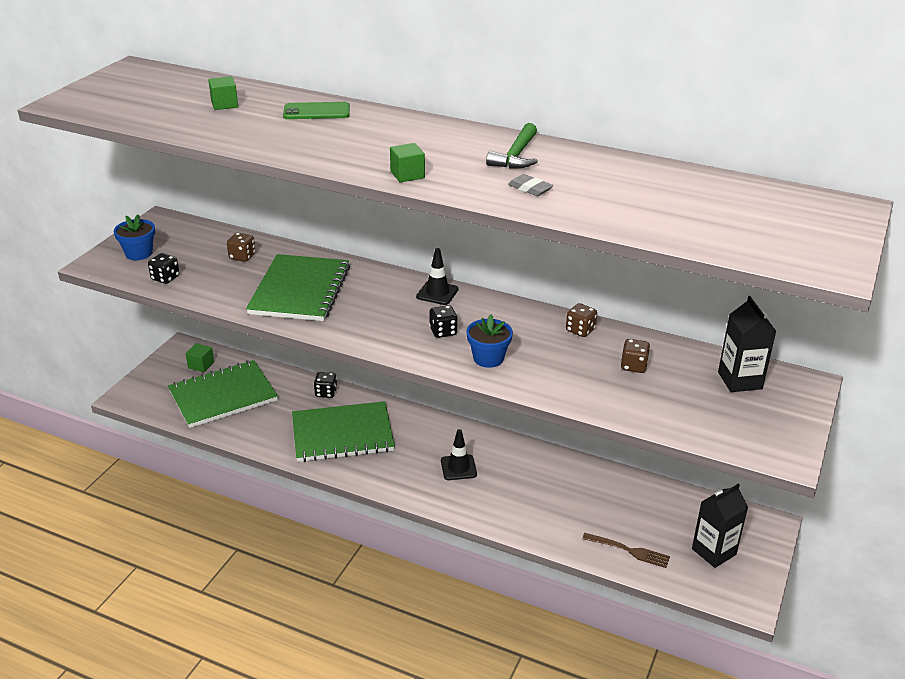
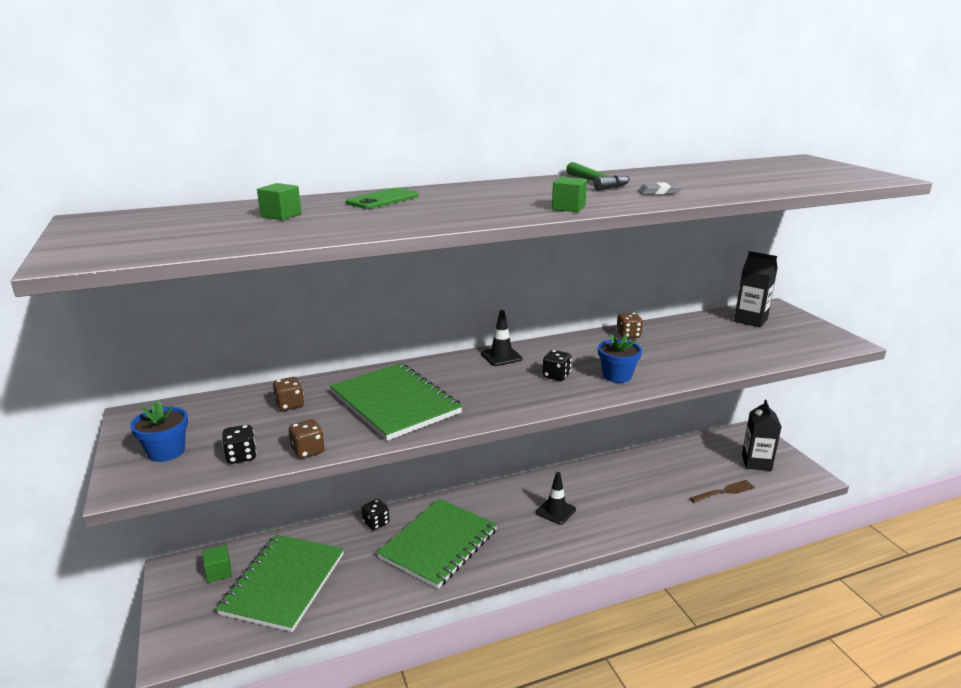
camera: 45 degrees left, 10 degrees down
brown dice [621,339,650,373] -> brown dice moved to [289,419,325,459]

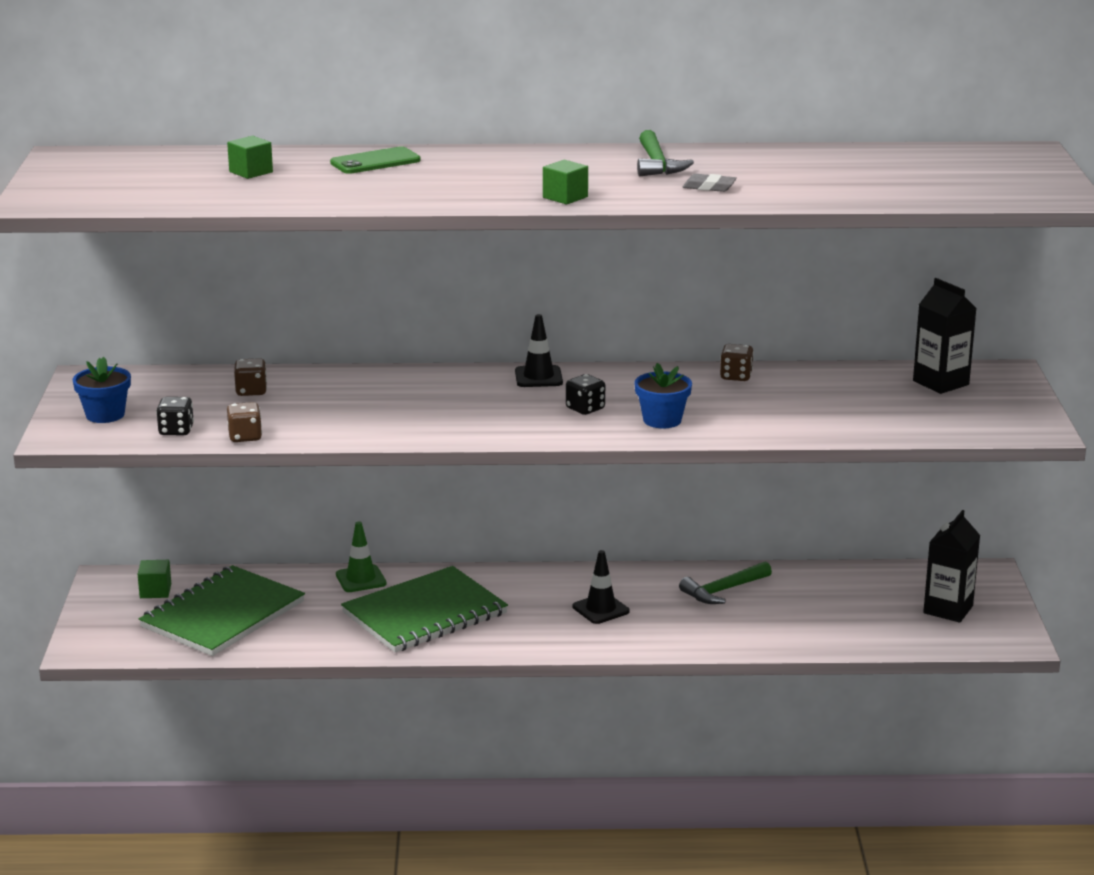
camera: 20 degrees right, 0 degrees up
green notebook [330,363,463,441] -> none
black dice [362,499,389,530] -> green traffic cone [336,521,386,592]
brown fork [690,480,755,503] -> none
none -> green hammer [679,561,772,604]

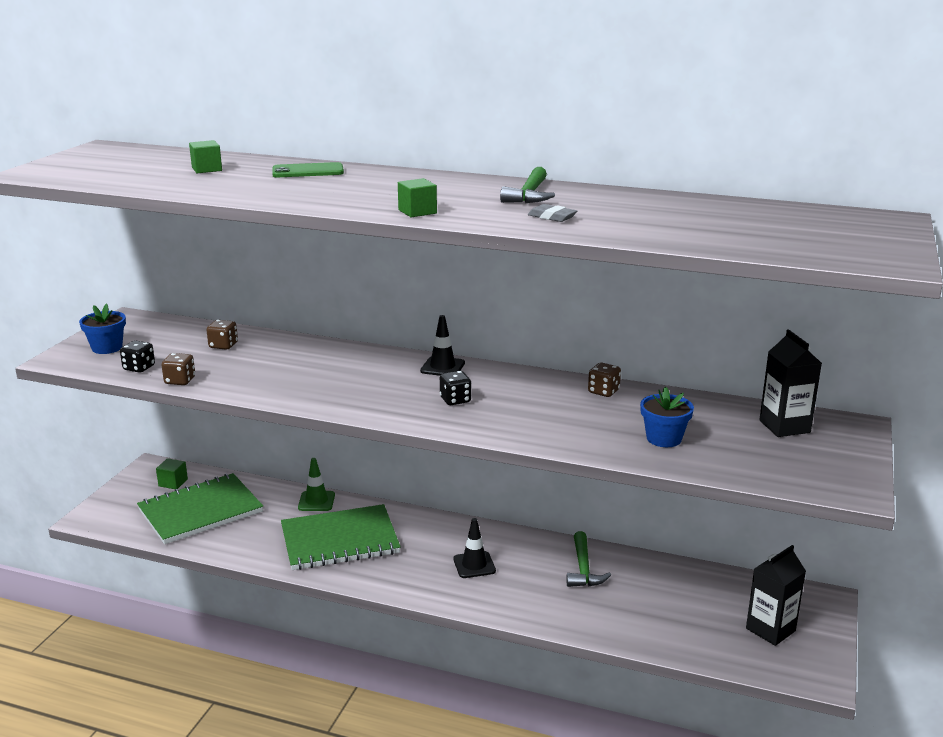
camera: 20 degrees right, 0 degrees up
blue flower pot [634,363,692,429] -> blue flower pot moved to [640,387,694,447]
green hammer [679,561,772,604] -> green hammer turned 75 degrees counterclockwise [566,531,611,587]

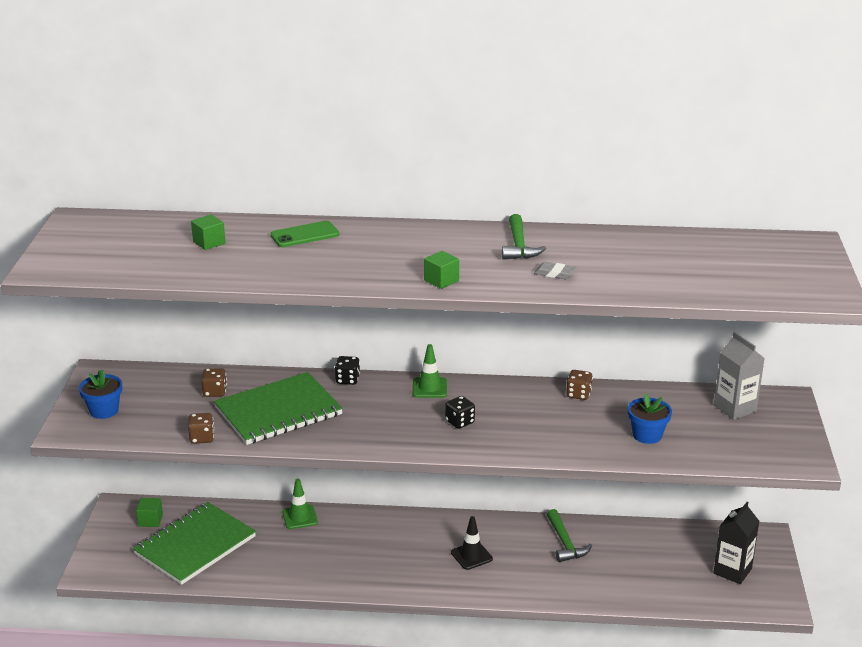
camera: 15 degrees left, 5 degrees up
black dice [120,340,155,373] -> black dice moved to [335,356,360,385]
green notebook [281,504,401,570] -> green notebook moved to [214,372,343,445]
black traffic cone [420,315,465,376] -> green traffic cone [413,344,447,398]
black carton [759,329,822,437] -> grey carton [714,332,764,420]

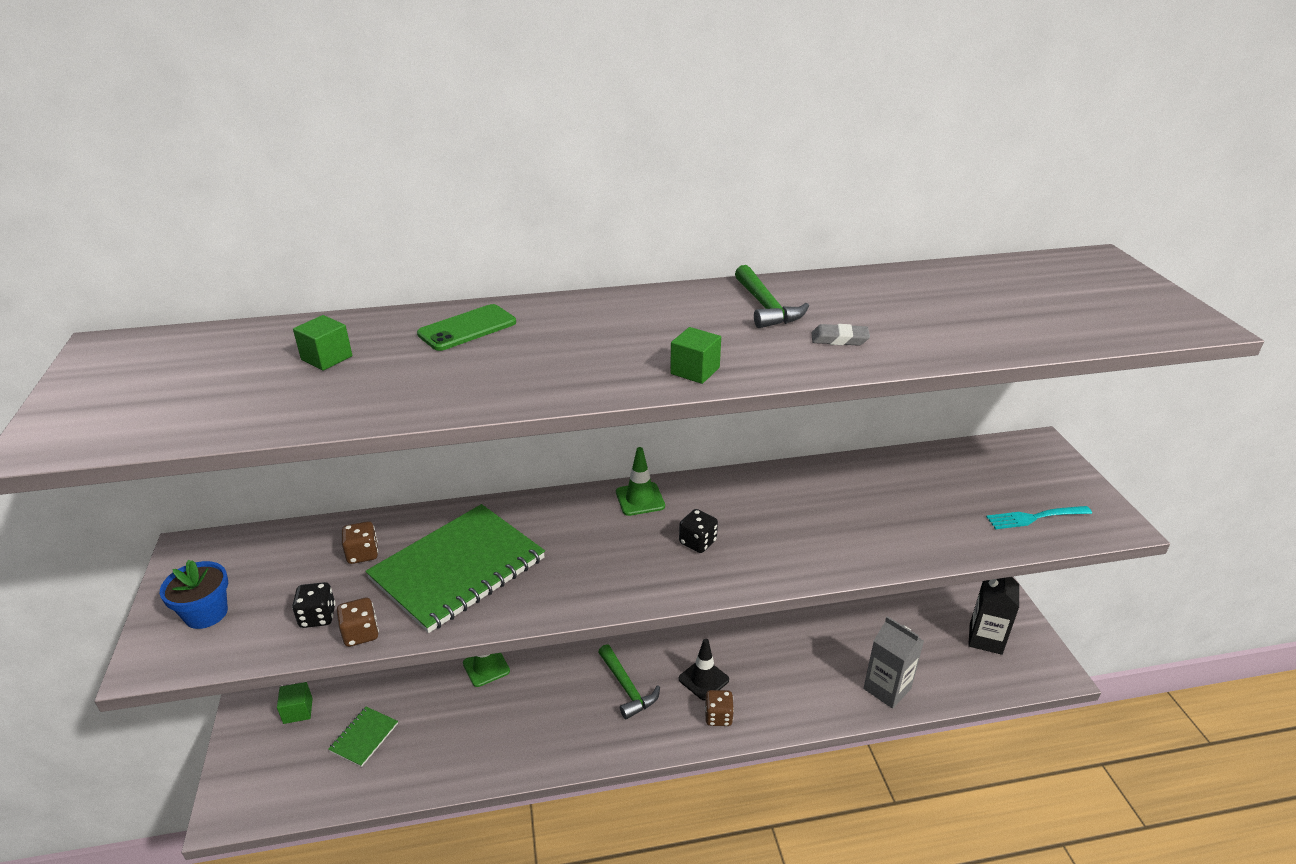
camera: 15 degrees left, 5 degrees up
green notebook [133,502,256,585] -> green notebook [328,707,398,767], size x0.45
black dice [335,356,360,385] -> black dice moved to [292,582,336,628]
green hammer [547,509,592,562] -> green hammer moved to [598,644,660,719]
brown dice [566,370,593,400] -> brown dice moved to [705,690,734,726]
blue flower pot [628,394,672,444] -> none
grey carton [714,332,764,420] -> grey carton moved to [863,616,924,709]
none -> turquoise fork [986,506,1092,529]

